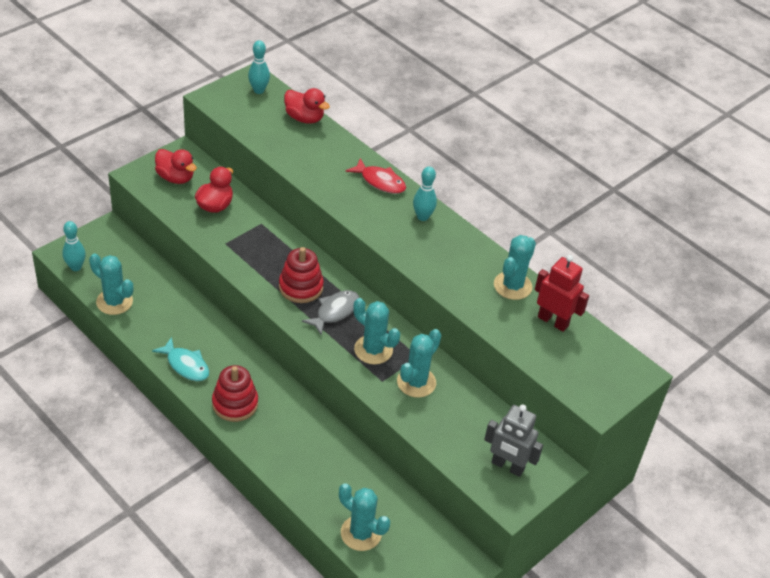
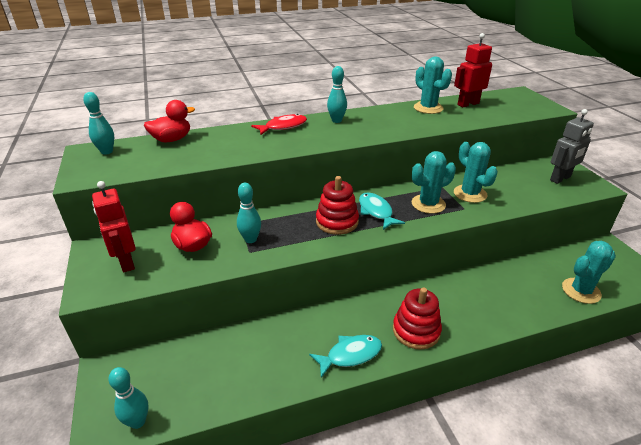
camera: 60 degrees left, 10 degrees down
turquoise cactus [89,253,133,315] -> none
red duck [155,149,197,184] -> red robot [92,181,136,272]
grey fish [302,290,359,335] -> turquoise fish [359,192,405,230]
none -> turquoise bowling pin [237,183,261,243]

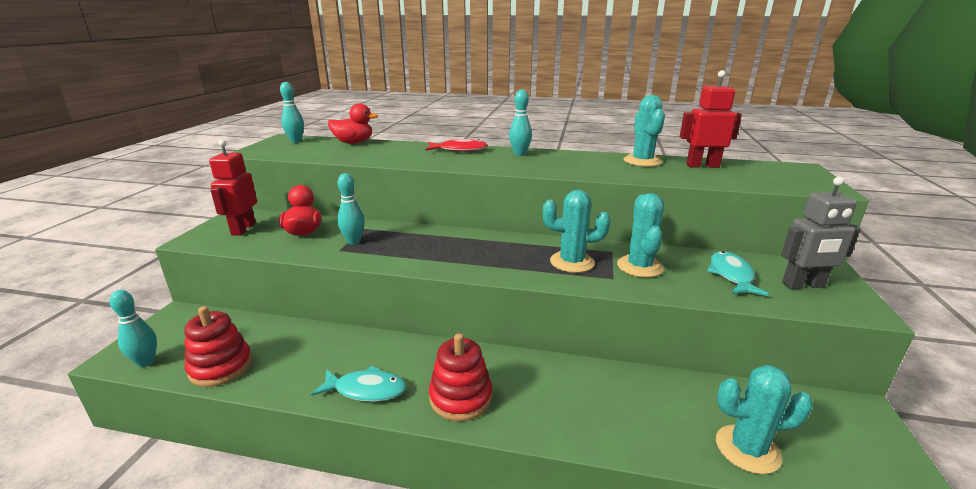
camera: 30 degrees right, 10 degrees down
red stacking toy [316,176,359,235] -> red stacking toy moved to [184,306,252,387]
turquoise fish [359,192,405,230] -> turquoise fish moved to [707,251,769,296]

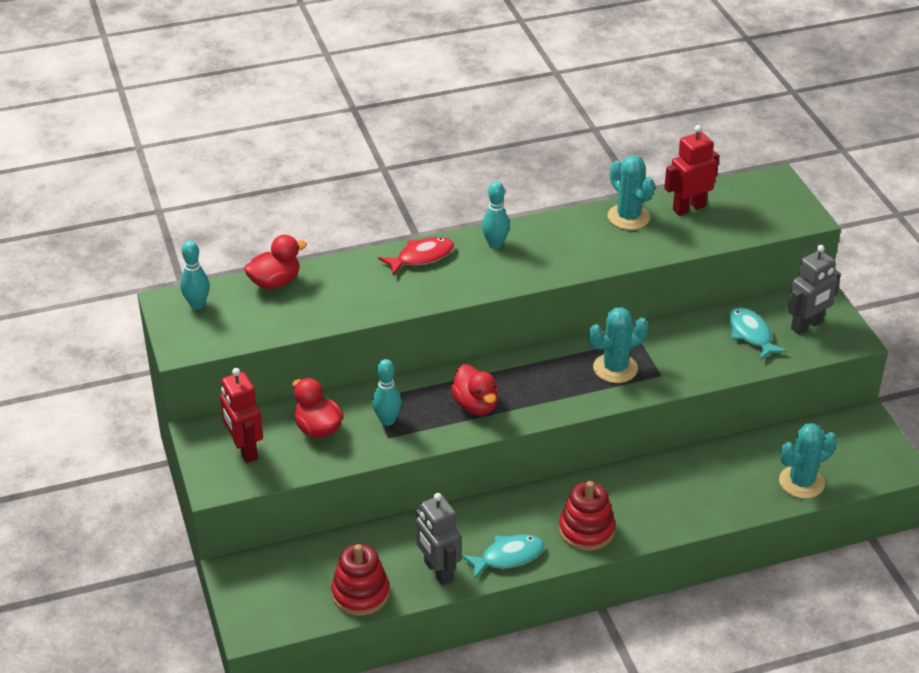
camera: 30 degrees left, 15 degrees up
turquoise bowling pin [110,290,157,367] -> none
turquoise cactus [617,193,664,278] -> none
none -> grey robot [416,493,461,586]
none -> red duck [450,364,498,415]

